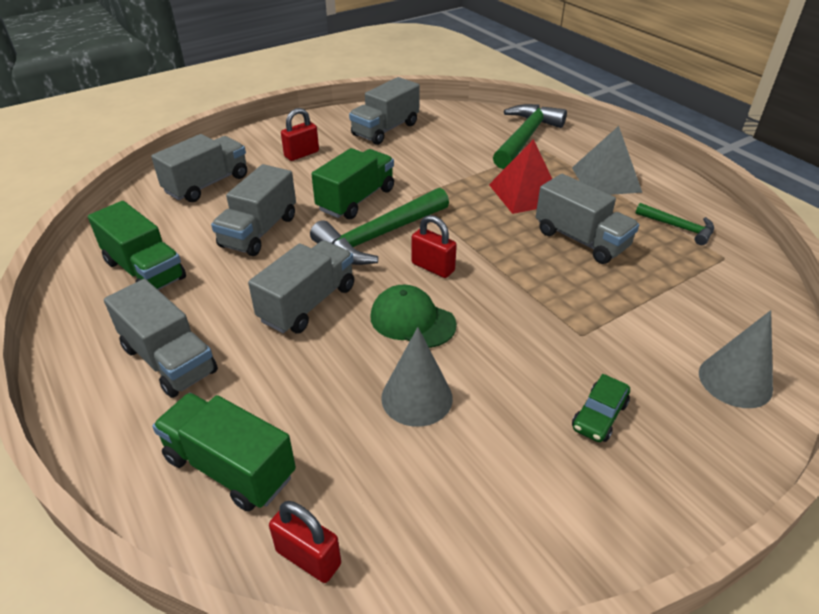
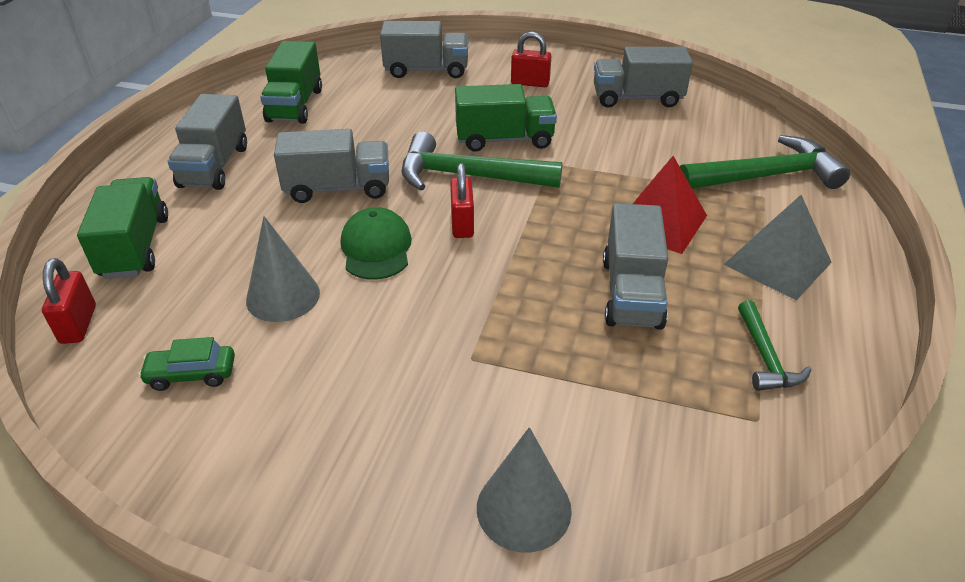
camera: 50 degrees right, 0 degrees up
grey truck [211,164,296,256] -> none
green car [572,374,630,442] -> green car moved to [138,337,235,391]

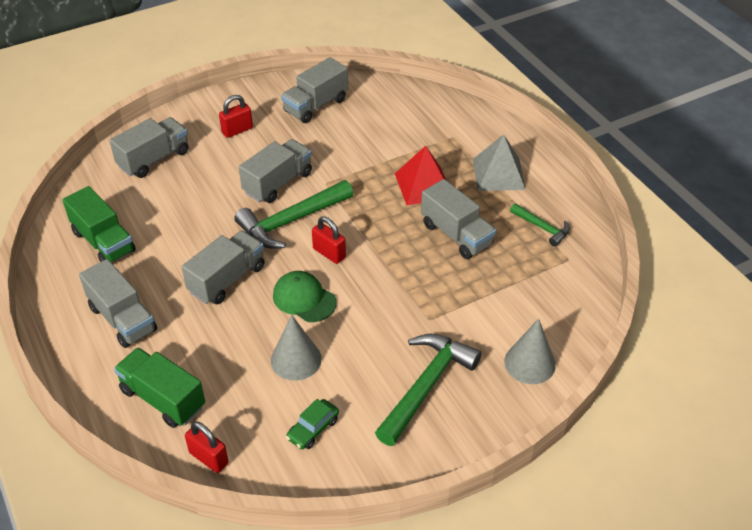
camera: 45 degrees left, 5 degrees up
green truck [455,84,557,152] -> grey truck [239,139,312,203]
green hammer [680,135,850,189] -> green hammer moved to [375,334,482,446]

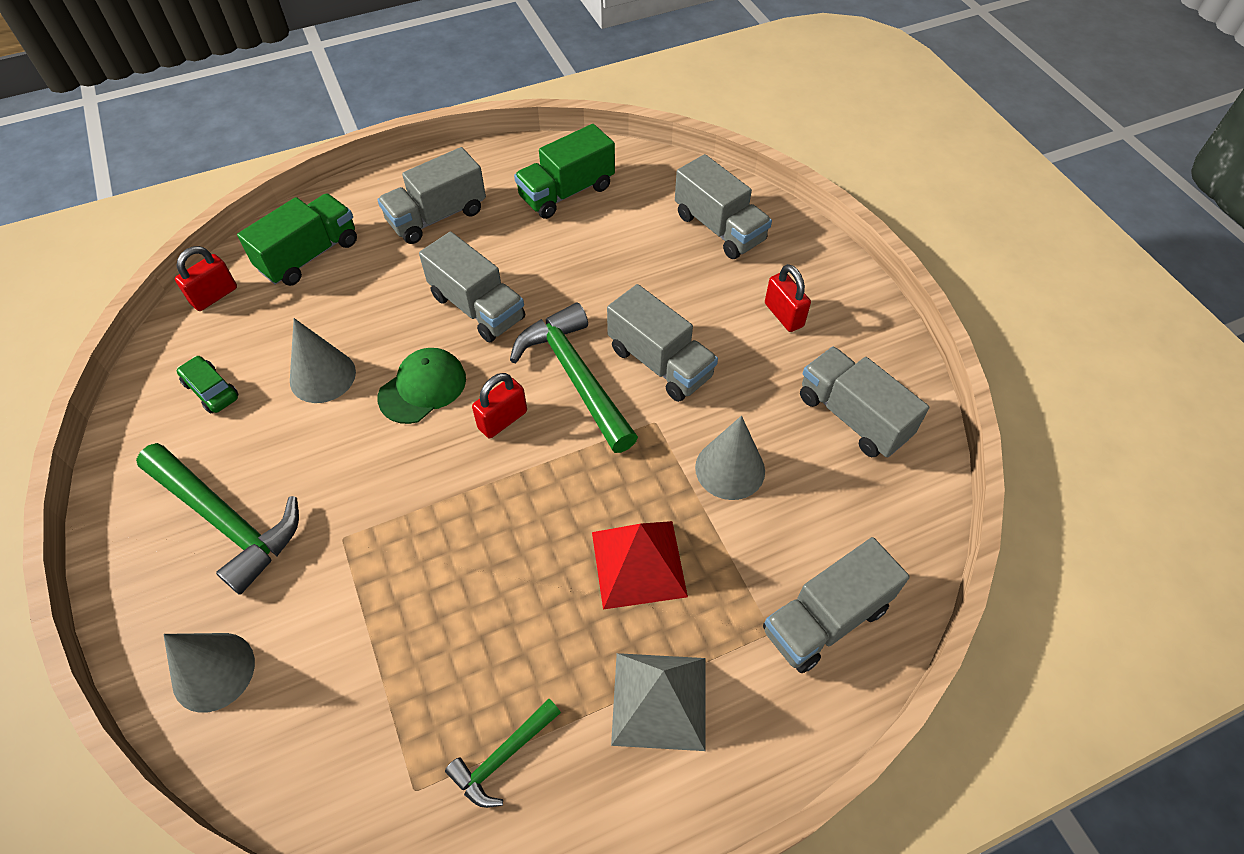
camera: 95 degrees right, 10 degrees up
grey truck [421,179,496,259] -> grey truck moved to [763,537,910,673]
none -> grey cone [695,416,765,500]

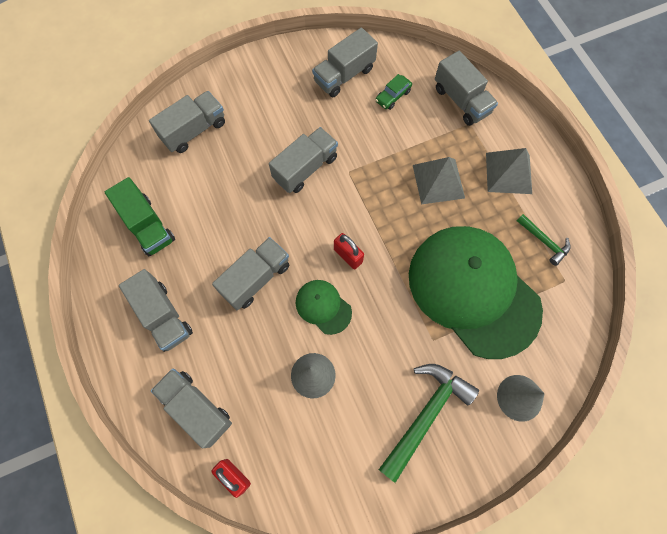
camera: 90 degrees left, 15 degrees up
green car [177,356,239,413] -> green car moved to [375,74,412,110]
green truck [237,193,357,286] -> grey truck [151,368,232,448]
green hammer [510,303,638,453] -> none
red pyramid [592,521,688,610] -> grey pyramid [413,157,465,205]
grey cone [695,416,765,500] -> none
red padlock [765,264,811,332] -> none
none -> green cap [409,226,543,359]

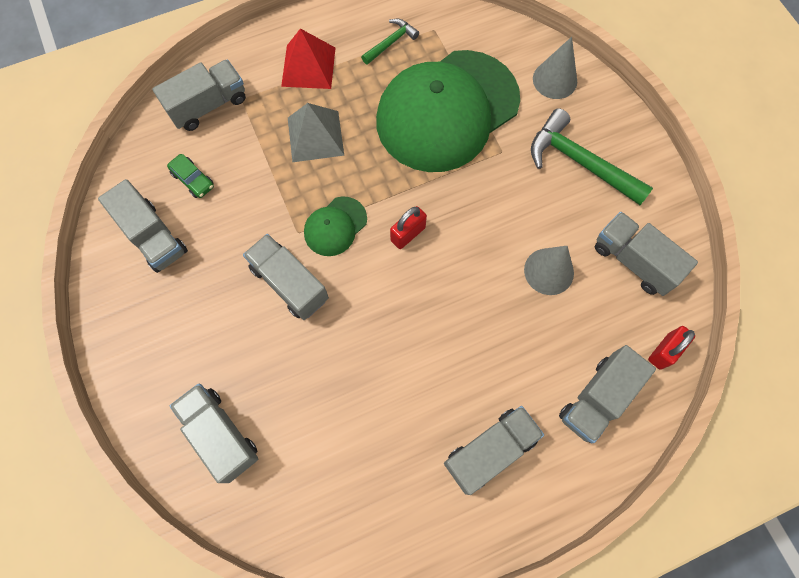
camera: 90 degrees left, 0 degrees up
green truck [105,177,175,256] -> none
grey truck [212,237,289,310] -> grey truck moved to [595,212,698,296]
green cap [296,280,352,335] -> green cap moved to [304,196,367,256]
grey pyramid [486,148,532,194] -> red pyramid [281,28,335,89]

